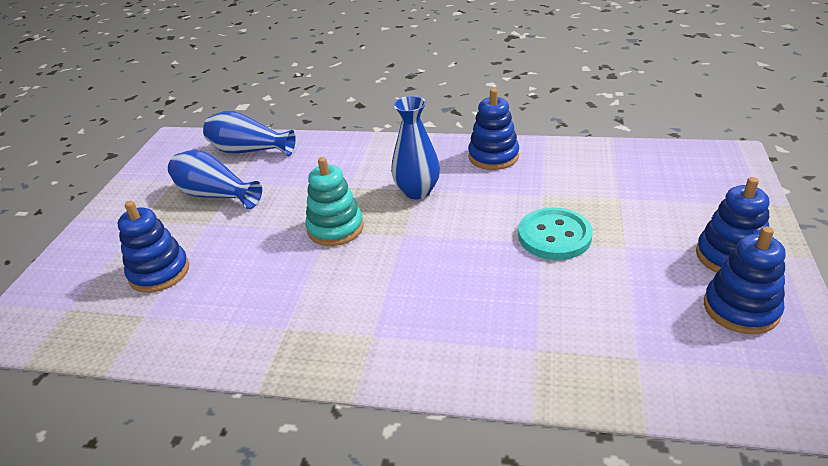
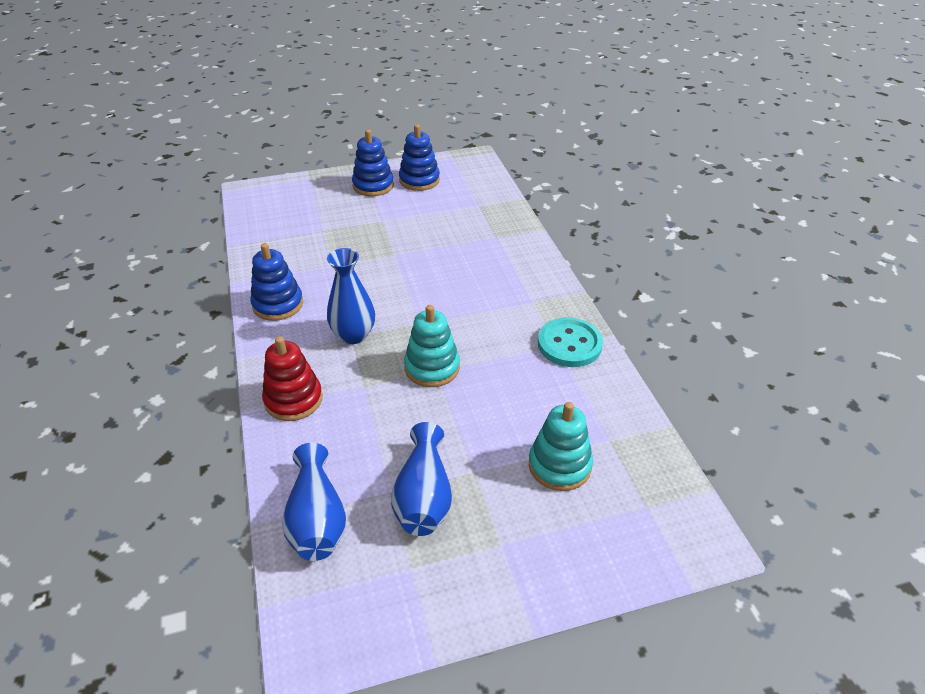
camera: 120 degrees left, 5 degrees up
blue stacking toy [118,201,189,293] -> turquoise stacking toy [529,402,593,491]
turquoise button [518,208,593,260] -> turquoise button moved to [538,317,603,367]
none -> red stacking toy [262,336,323,421]

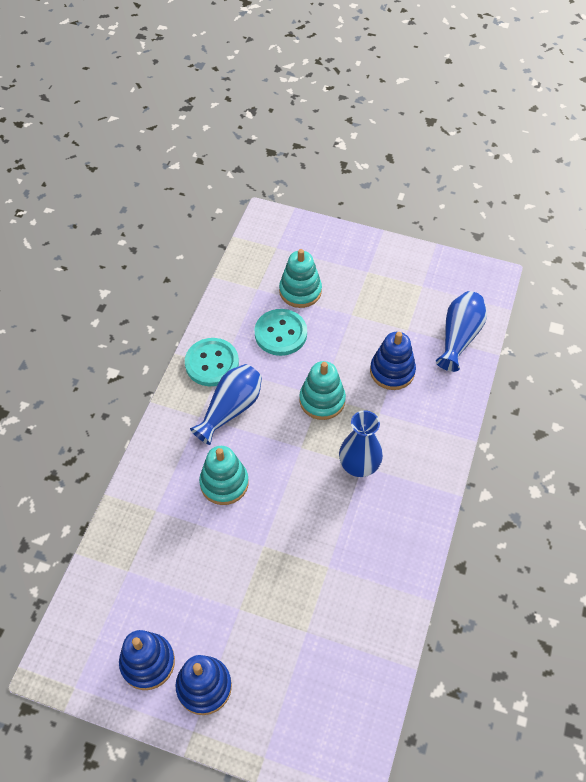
camera: 145 degrees left, 15 degrees up
blue stacking toy [250,243,303,321] -> blue stacking toy moved to [370,332,416,390]
red stacking toy [262,336,323,421] -> none
blue vase [391,422,452,536] -> blue vase moved to [190,364,262,445]
none -> turquoise stacking toy [199,446,249,505]
none -> turquoise button [255,309,307,356]

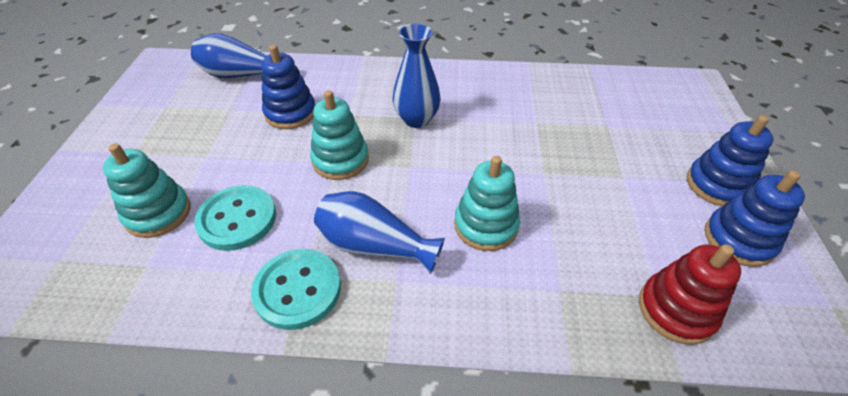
camera: 105 degrees left, 10 degrees down
none -> red stacking toy [639,244,741,345]

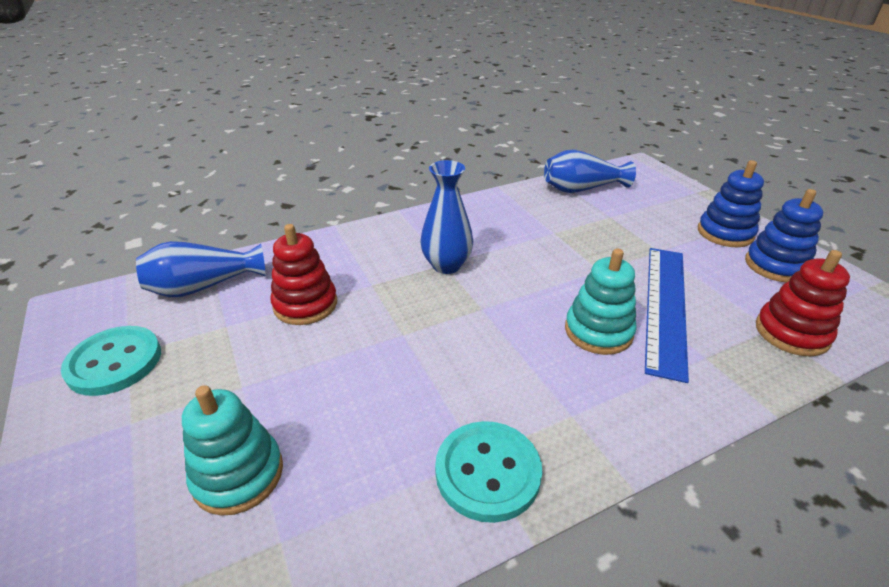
camera: 30 degrees left, 10 degrees down
turquoise button [194,185,276,251] -> turquoise button moved to [61,326,161,396]
blue stacking toy [261,45,315,129] -> red stacking toy [270,224,337,325]
turquoise stacking toy [310,90,369,180] -> none
blue vase [314,191,445,274] -> blue vase moved to [544,150,636,193]
none -> blue ruler [645,248,689,383]

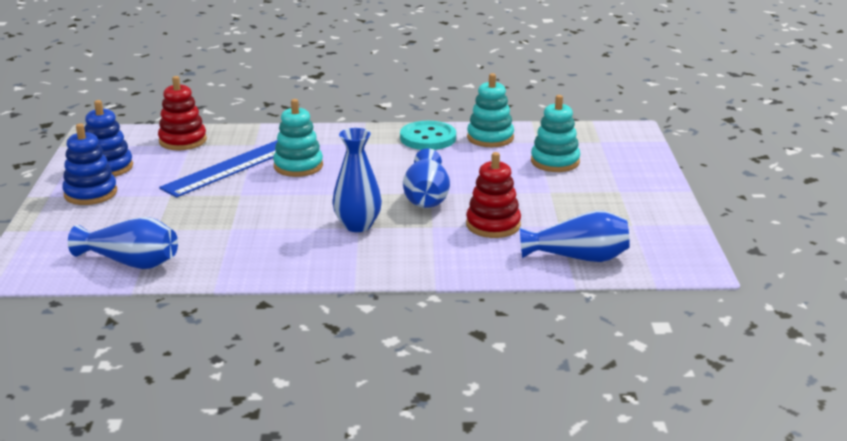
camera: 155 degrees left, 10 degrees down
turquoise button [61,326,161,396] -> none
none -> blue vase [403,148,450,208]
none -> turquoise stacking toy [467,73,514,147]

